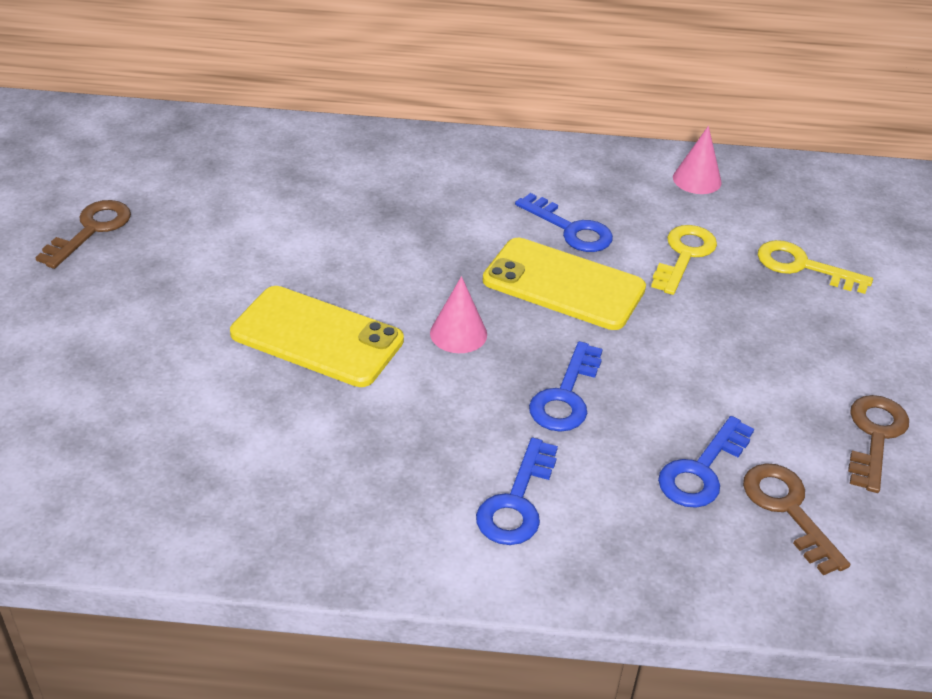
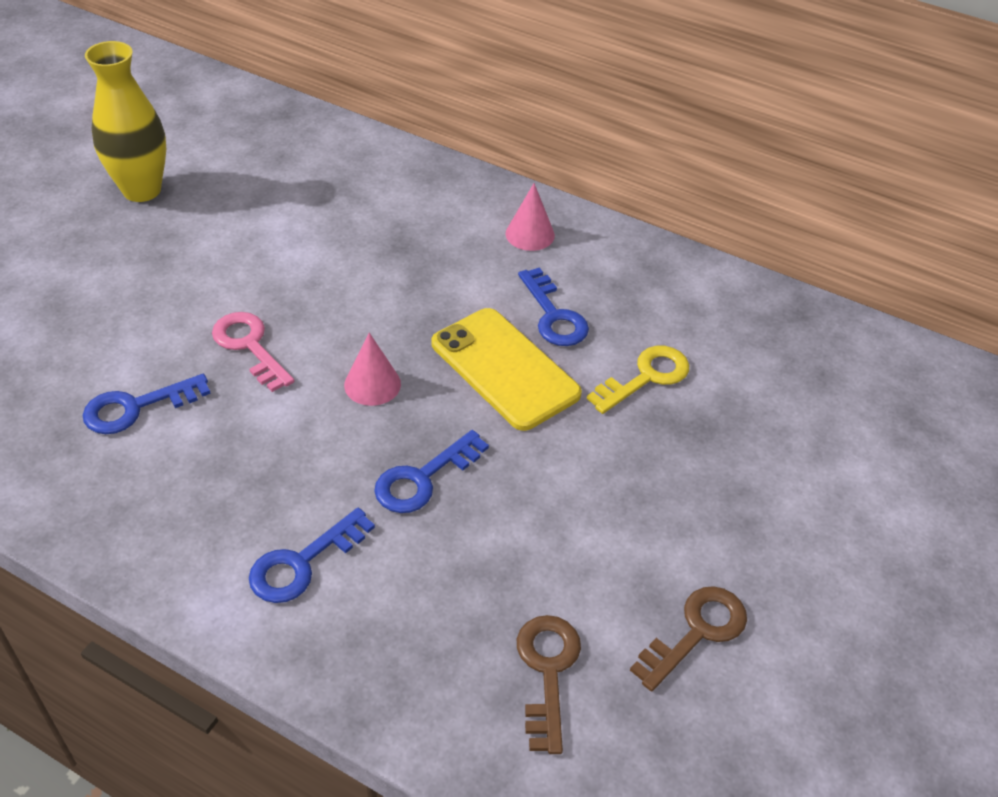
camera: 25 degrees right, 5 degrees up
brown key [35,200,131,269] -> yellow vase [85,41,166,202]
yellow phone [230,286,404,387] -> pink key [212,312,295,392]
blue key [658,416,754,508] -> blue key moved to [82,374,211,434]
pink cone [673,126,722,194] -> pink cone moved to [506,183,555,251]
yellow key [758,240,873,294] -> none

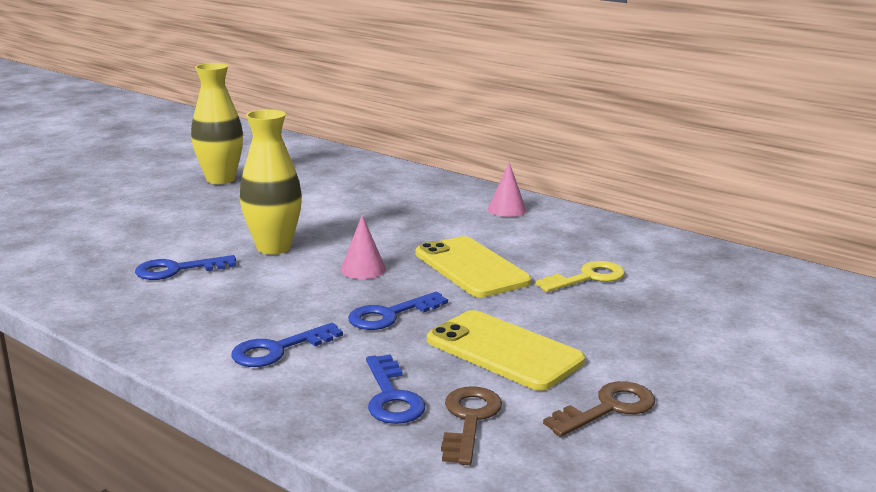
camera: 10 degrees right, 25 degrees down
pink key [212,312,295,392] -> yellow vase [240,109,302,255]
blue key [518,267,589,346] -> blue key moved to [366,354,425,424]
none -> yellow phone [427,310,585,391]

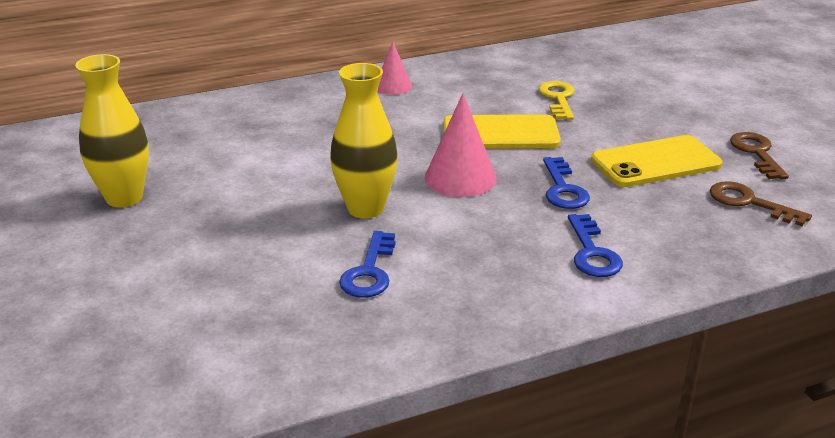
camera: 60 degrees left, 10 degrees up
pink cone [341,215,386,279] -> pink cone [425,93,497,197], size x1.62
blue key [366,354,425,424] -> none

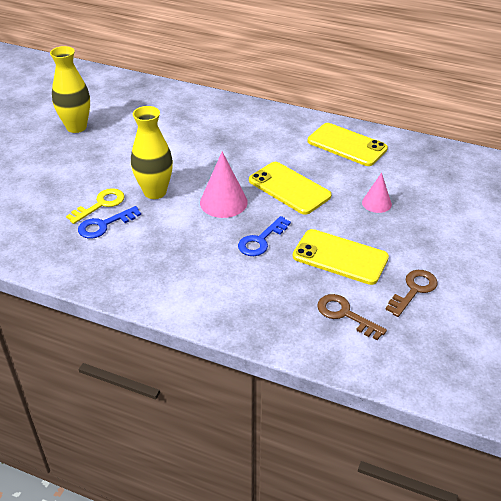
camera: 45 degrees right, 10 degrees up
pink cone [378,41,412,94] -> pink cone moved to [362,173,392,213]
yellow key [538,81,575,120] -> yellow key moved to [66,188,125,224]
blue key [568,214,623,277] -> none
brown key [710,181,812,226] -> brown key turned 45 degrees counterclockwise [318,294,387,340]
none -> yellow phone [308,123,388,166]

